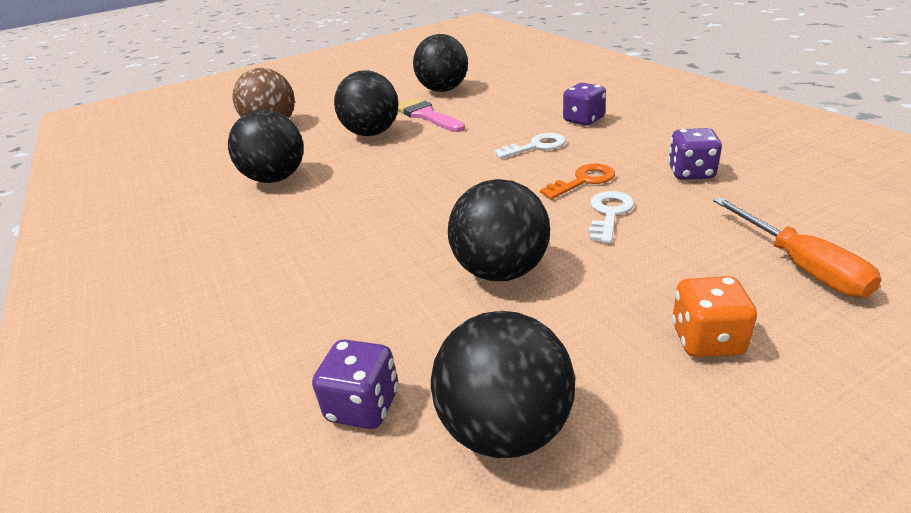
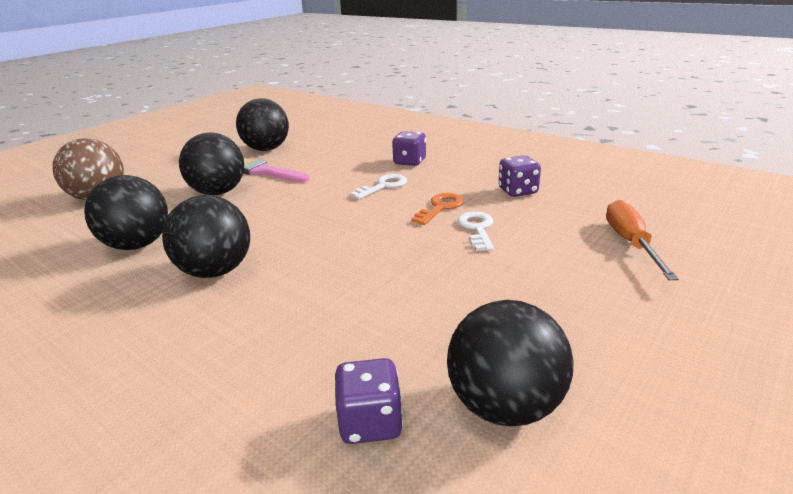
camera: 25 degrees left, 5 degrees down
black ball [448,179,550,281] -> black ball moved to [162,195,250,278]
orange dice [672,276,757,357] -> none
orange screwdriver [713,197,882,297] -> orange screwdriver turned 135 degrees counterclockwise [606,200,679,280]

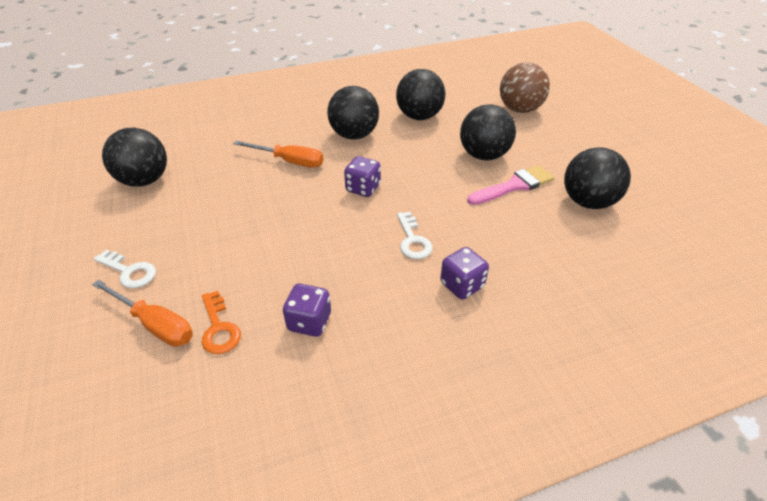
camera: 120 degrees right, 15 degrees up
purple dice [335,358,403,444] -> purple dice moved to [344,156,381,197]
orange key [412,193,464,225] -> orange key moved to [201,291,241,354]
white key [457,211,494,251] -> white key moved to [94,250,156,288]
none -> orange screwdriver [233,141,324,168]

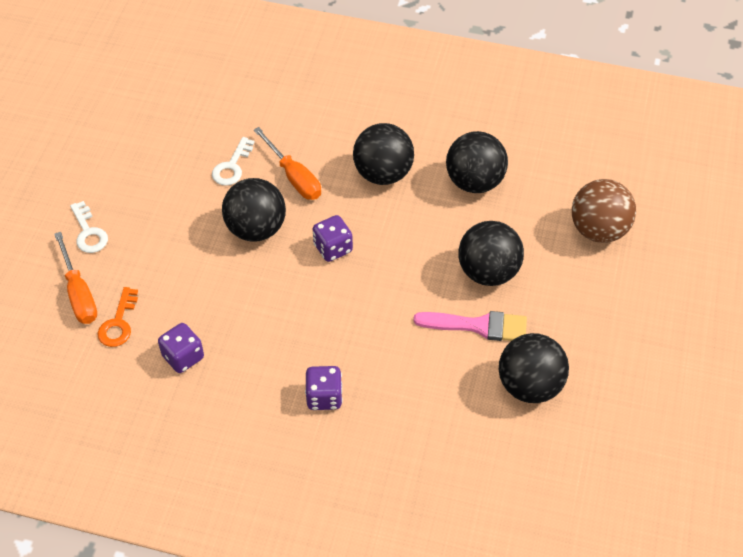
camera: 35 degrees right, 10 degrees up
black ball [102,128,167,187] -> black ball moved to [222,178,286,242]
white key [397,212,433,259] -> white key moved to [212,137,255,186]

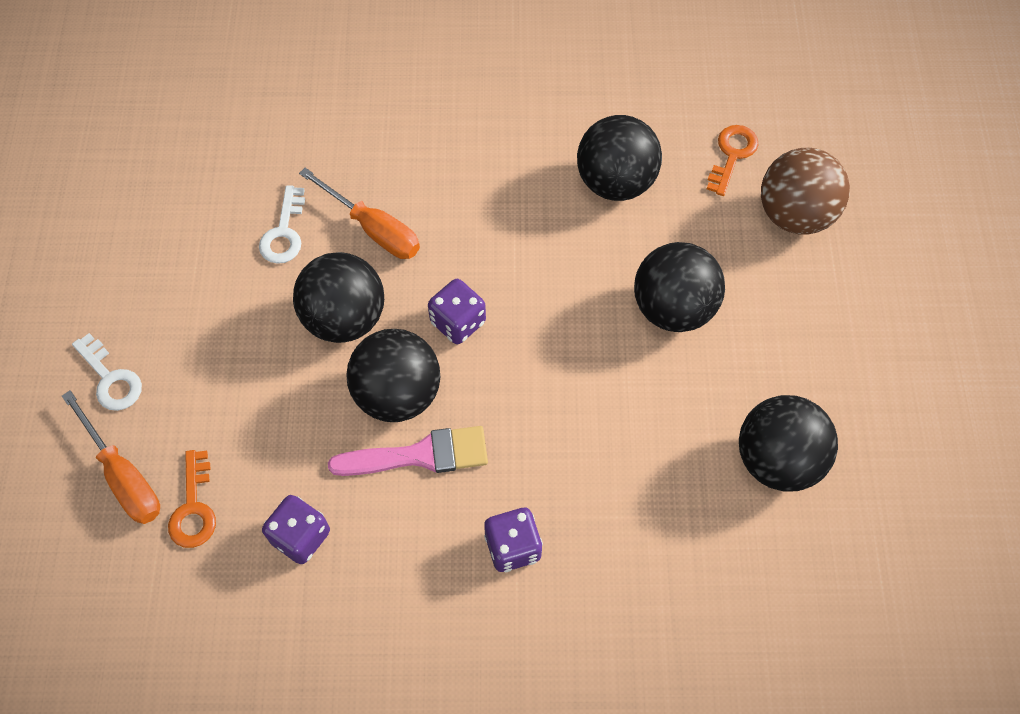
camera: 15 degrees left, 10 degrees up
black ball [353,123,414,185] -> black ball moved to [346,329,440,422]
pink brush [413,311,527,341] -> pink brush moved to [328,426,488,476]
none -> orange key [707,125,759,196]

